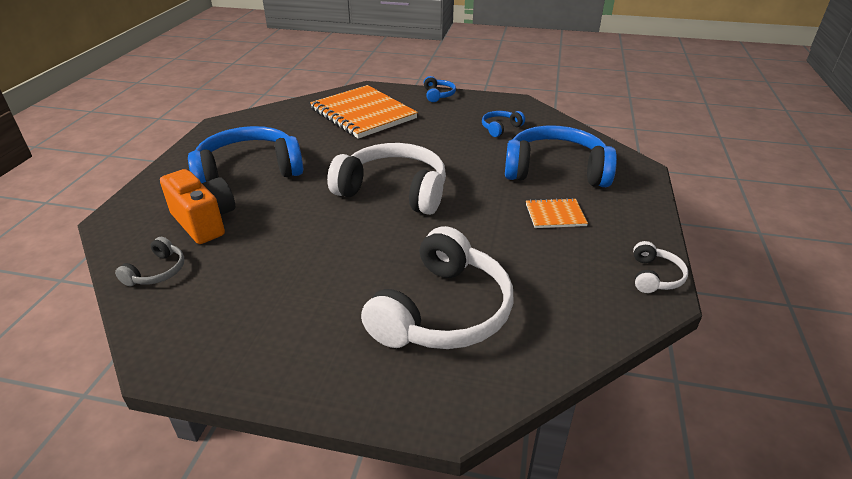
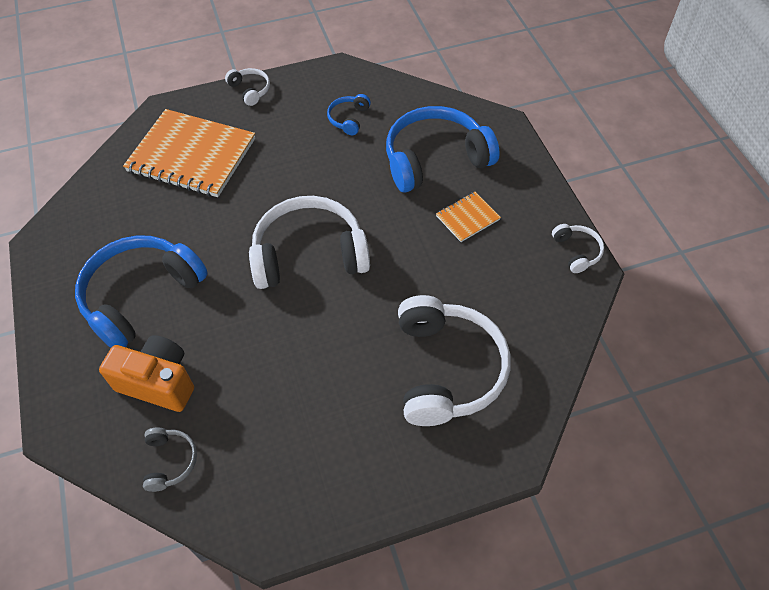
camera: 30 degrees left, 20 degrees up
blue headphones [424,76,456,102] -> white headphones [225,68,270,106]

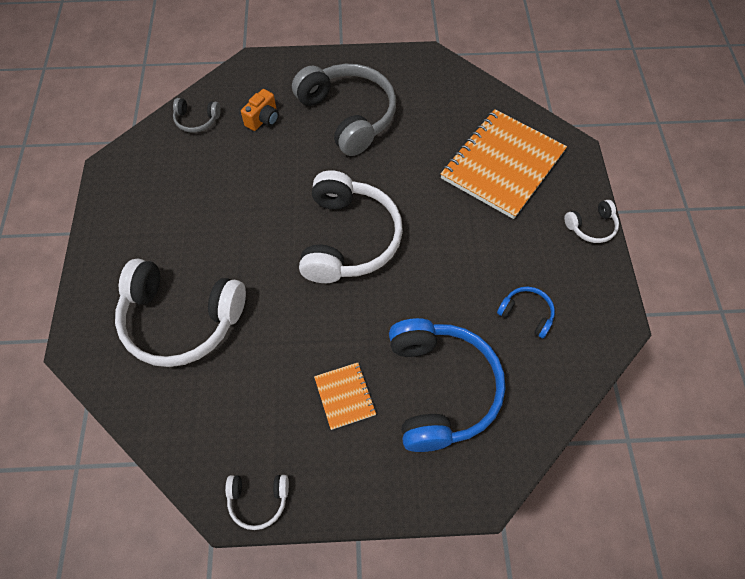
camera: 105 degrees right, 5 degrees up
blue headphones [75,235,208,348] -> grey headphones [292,64,396,156]
orange camera [99,335,194,412] -> orange camera [241,89,279,131], size x0.59

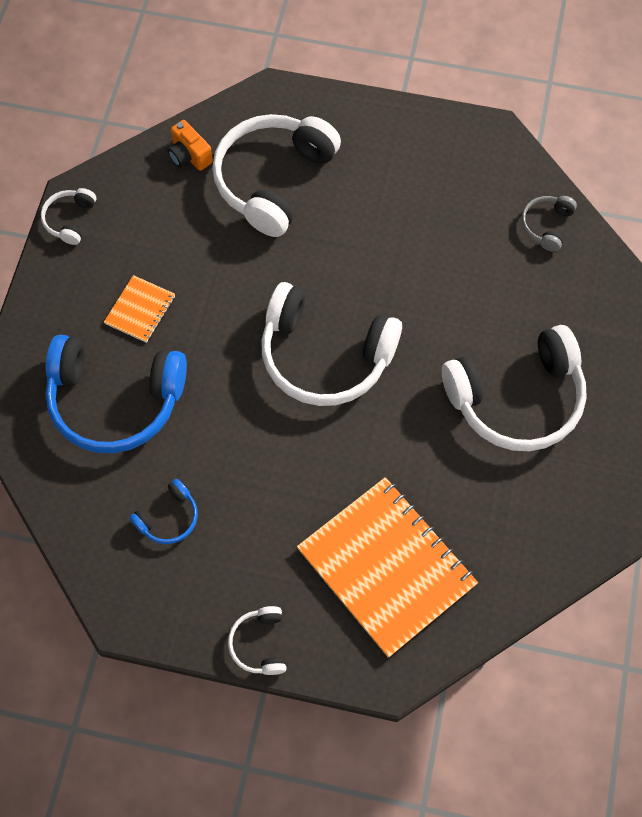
camera: 105 degrees right, 5 degrees up
orange camera [241,89,279,131] -> orange camera moved to [168,120,213,171]
grey headphones [292,64,396,156] -> white headphones [442,325,587,451]
orange notebook [314,363,376,430] -> orange notebook turned 60 degrees counterclockwise [104,275,175,343]

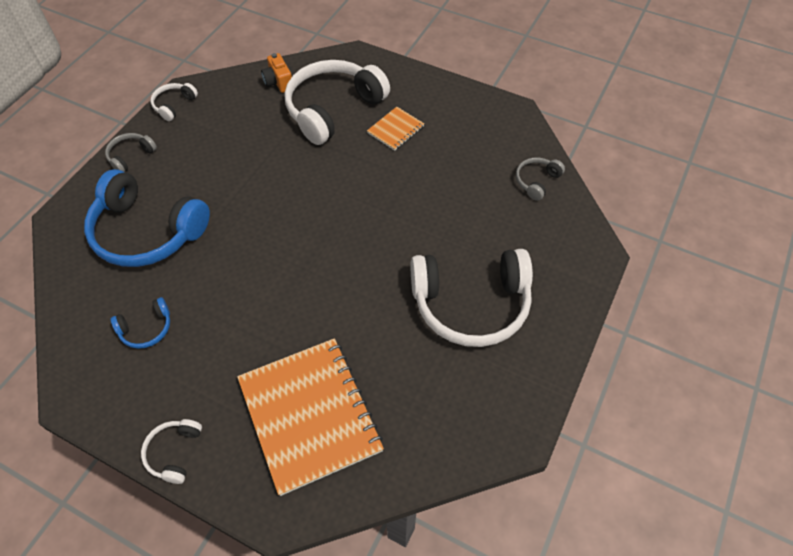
camera: 15 degrees right, 10 degrees down
orange notebook [104,275,175,343] -> orange notebook moved to [367,107,424,151]
white headphones [262,282,402,406] -> none
none -> grey headphones [105,133,157,172]

